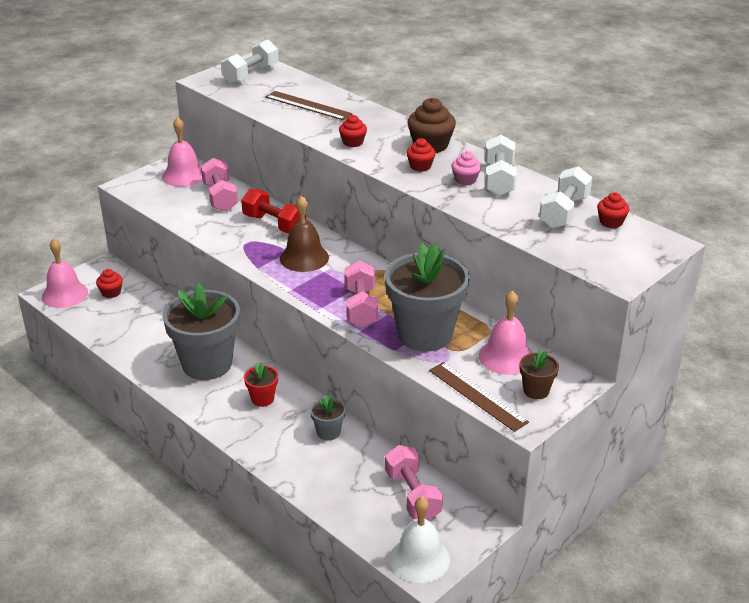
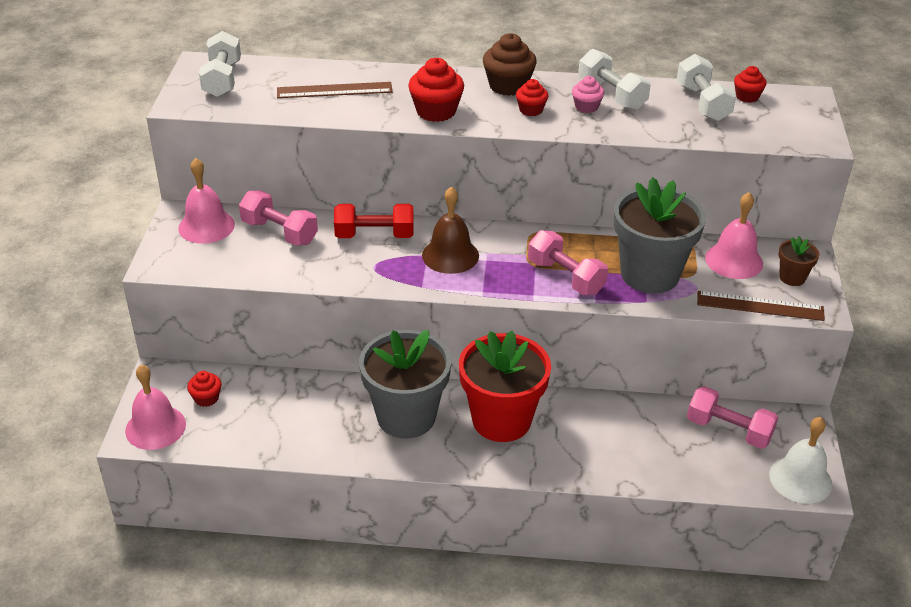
camera: 40 degrees left, 5 degrees up
red flower pot [244,363,278,407] -> red flower pot [459,331,551,442], size x2.28
grey flower pot [310,395,346,440] -> none
red cupcake [339,115,367,147] -> red cupcake [408,58,464,122], size x1.69

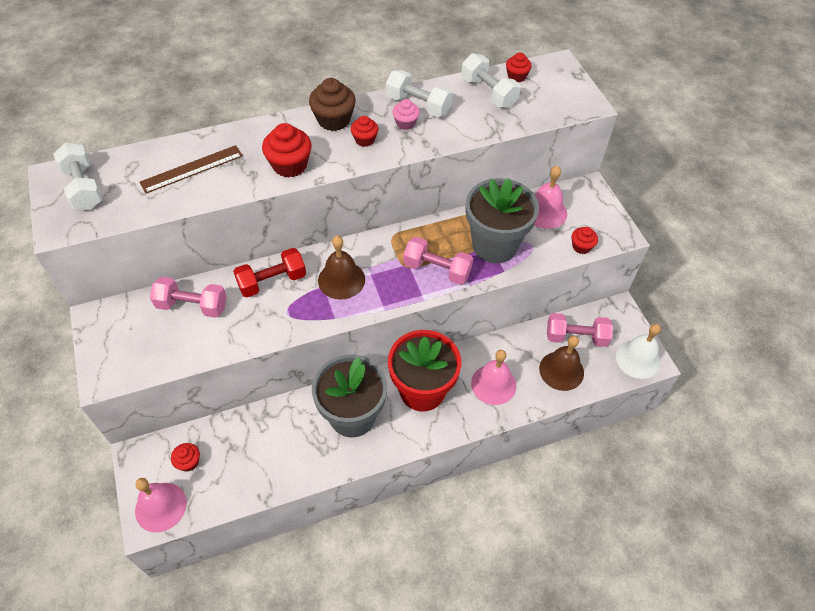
camera: 25 degrees left, 15 degrees up
pink bell [178,158,235,244] -> pink bell moved to [471,350,516,405]
brown ruler [697,291,825,321] -> red cupcake [572,227,598,254]
brown flower pot [779,236,819,286] -> none
none -> brown bell [539,336,584,391]

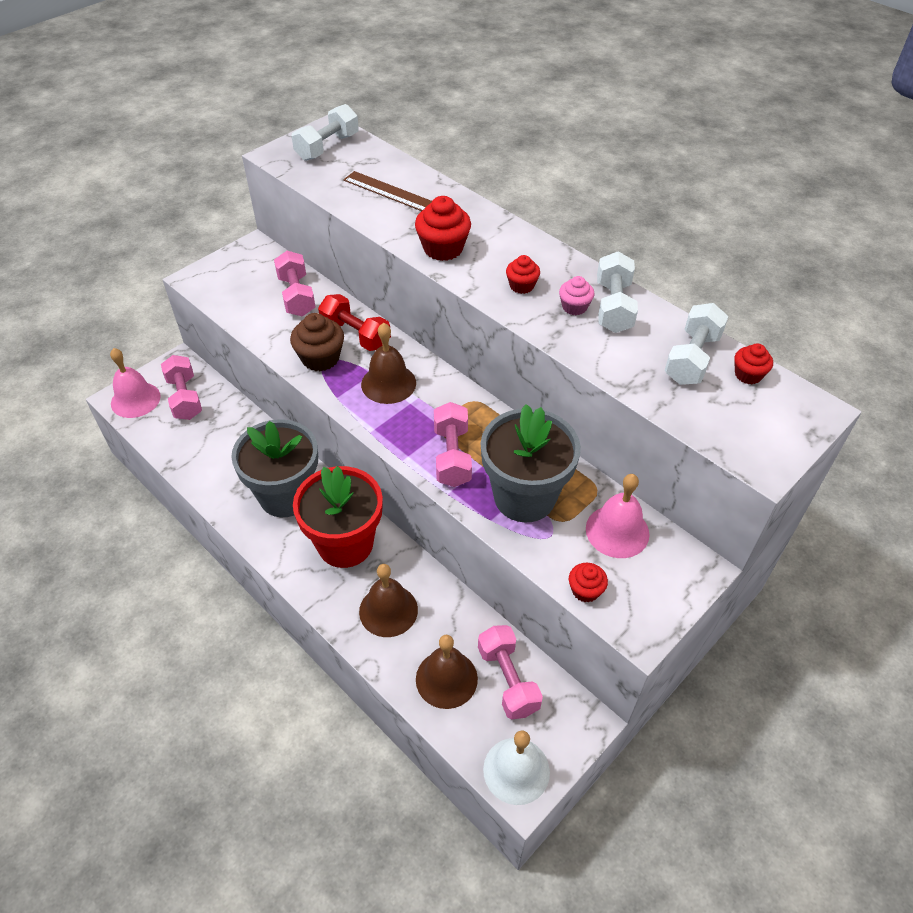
camera: 65 degrees right, 5 degrees down
red cupcake [171,443,200,472] -> pink dumbbell [161,355,202,420]
brown cupcake [309,78,356,131] -> brown cupcake moved to [290,313,344,372]
pink bell [471,350,516,405] -> brown bell [359,564,418,637]

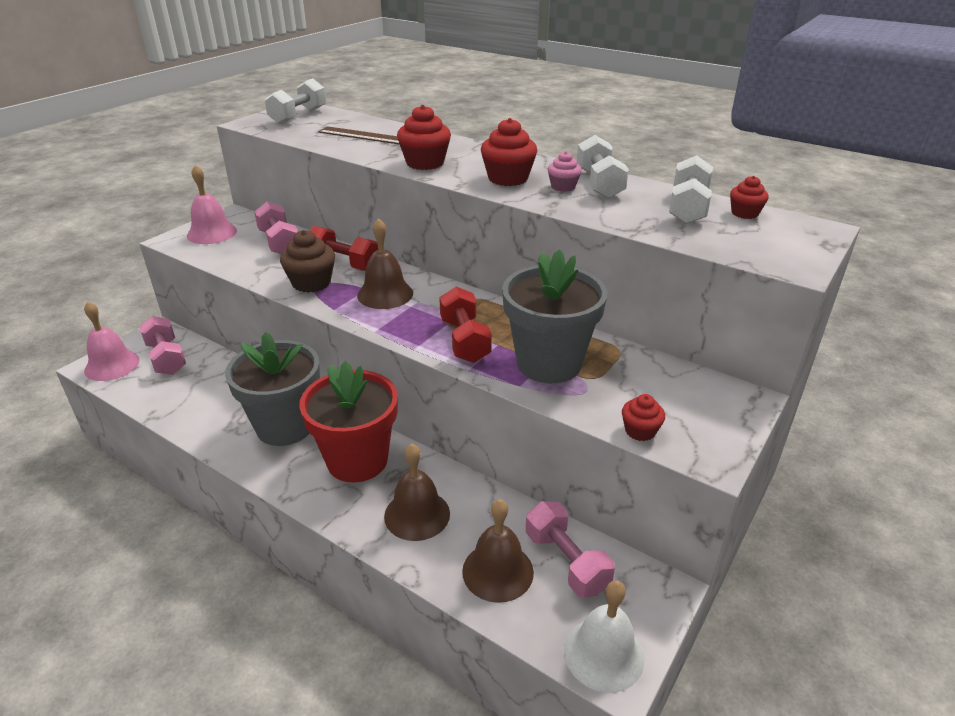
camera: 10 degrees left, 15 degrees down
pink dumbbell [434,402,472,487] -> red dumbbell [439,287,492,363]
red cupcake [506,255,540,294] -> red cupcake [481,118,537,186], size x1.69
pink bell [586,474,649,558] -> pink bell moved to [187,165,237,244]

